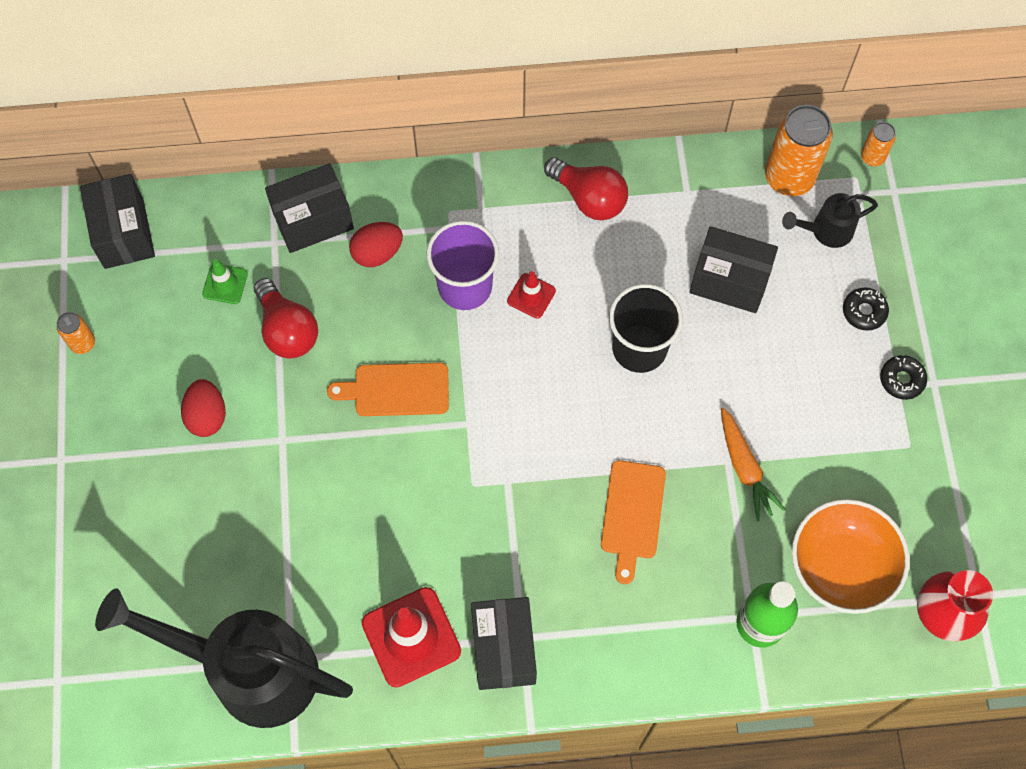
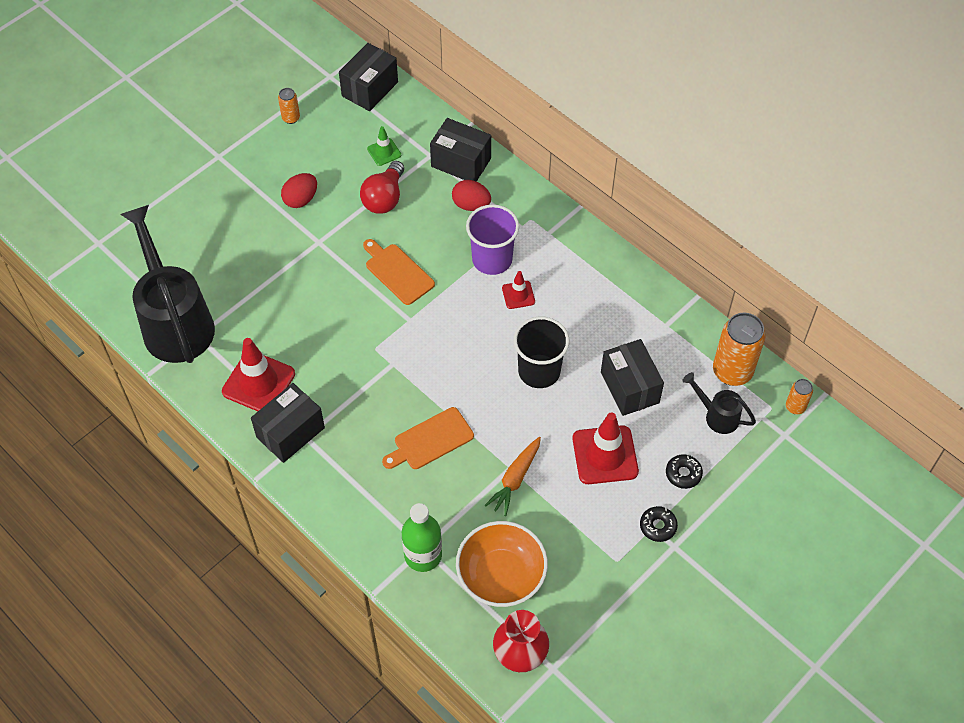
camera: 50 degrees right, 10 degrees down
red light bulb [544,157,628,221] -> none
none -> red traffic cone [572,412,639,484]

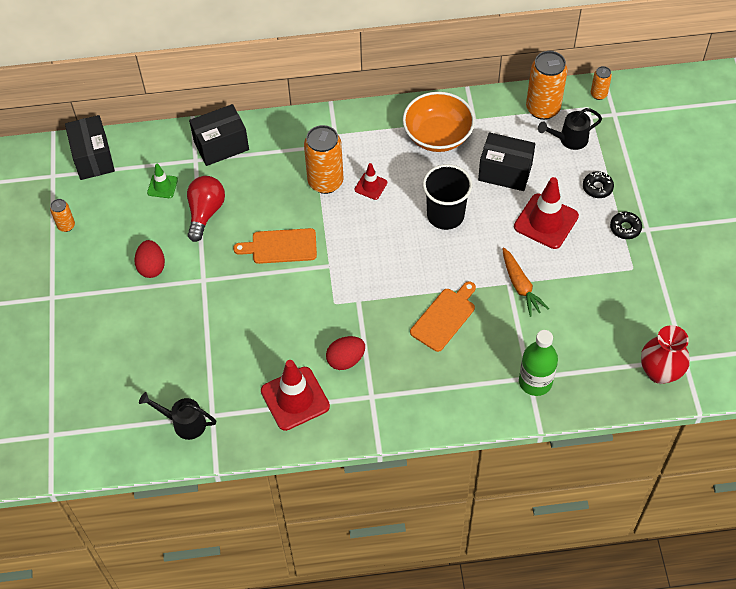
camera: 50 degrees left, 0 degrees up
black watering can [120,205,215,363] -> black watering can [139,392,216,440], size x0.45
black box [251,383,325,463] -> none
red light bulb [360,161,404,214] -> red light bulb turned 135 degrees counterclockwise [187,176,225,242]
orange cutting board [382,407,474,469] -> orange cutting board turned 150 degrees counterclockwise [410,281,476,352]
red egg [452,180,491,211] -> red egg moved to [326,336,365,370]
orange bowl [456,521,548,607] -> orange bowl moved to [403,92,475,152]
purple cup [466,204,519,275] -> orange can [304,125,343,194]

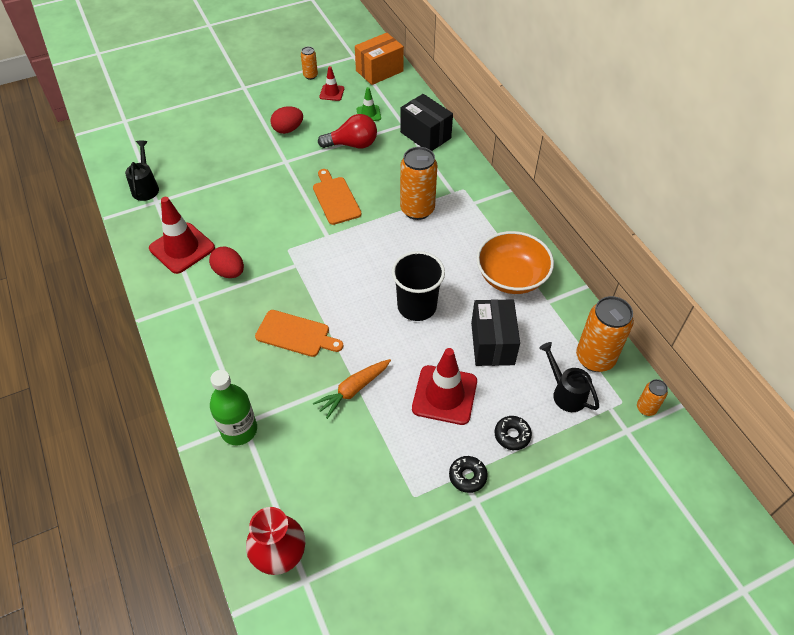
camera: 70 degrees right, 5 degrees down
black box [65,115,115,180] -> orange box [355,33,404,85]
red traffic cone [354,163,387,200] -> red traffic cone moved to [319,66,344,101]

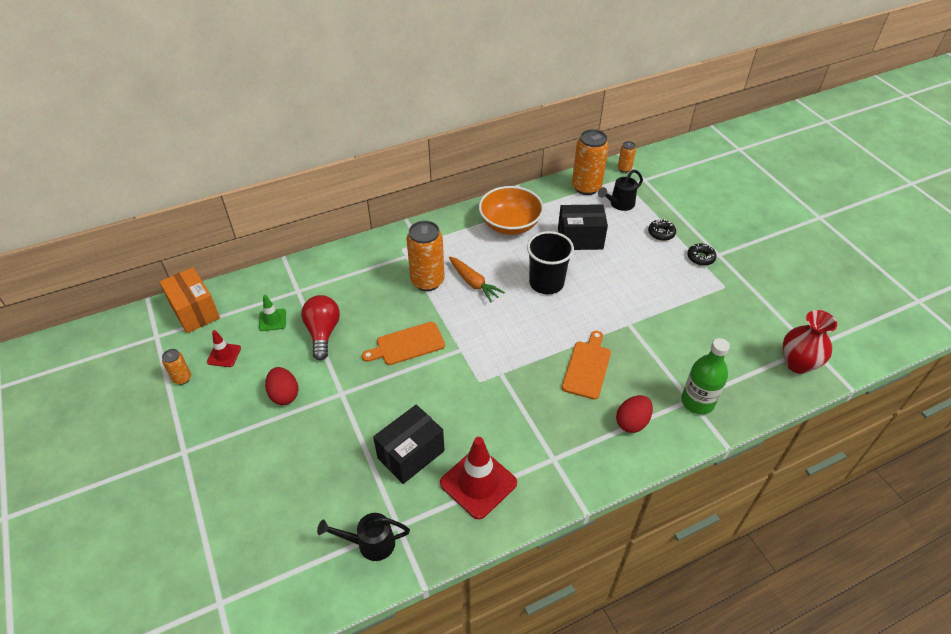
camera: 90 degrees left, 5 degrees down
red egg [209,247,244,278] -> red egg moved to [616,395,653,433]
orange carrot [313,359,391,419] -> orange carrot moved to [449,256,505,302]
black box [400,94,453,151] -> black box moved to [373,404,445,484]
red traffic cone [412,348,477,425] -> none

